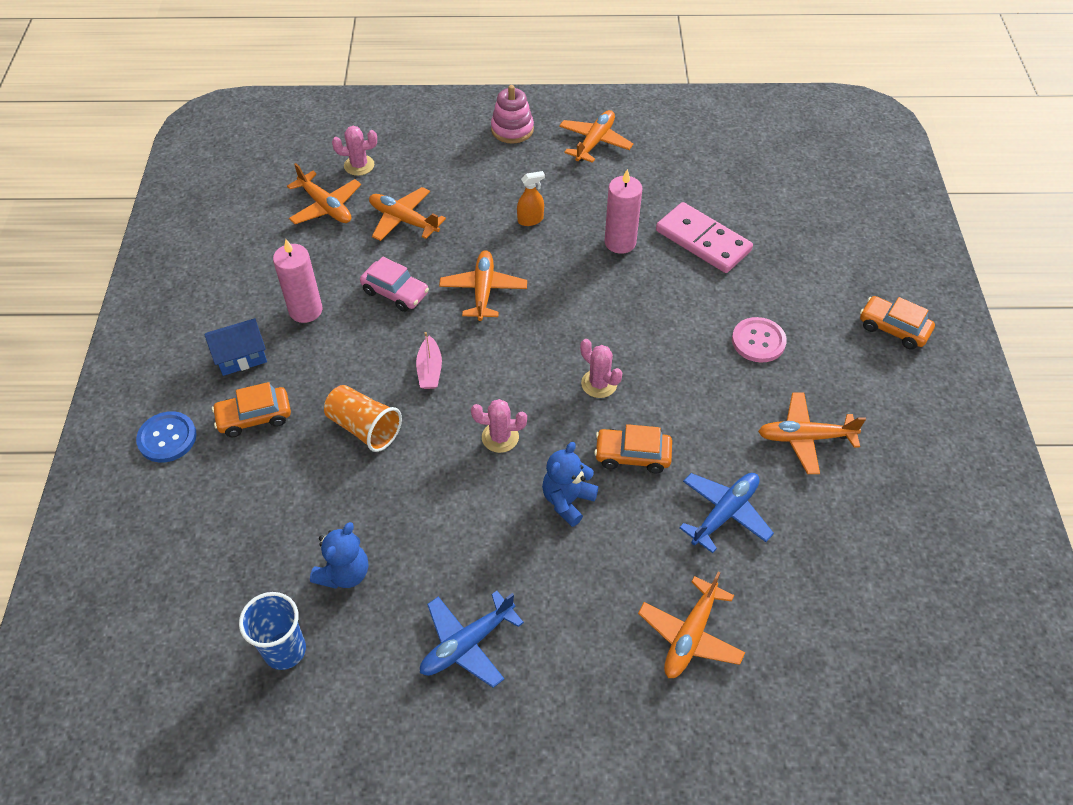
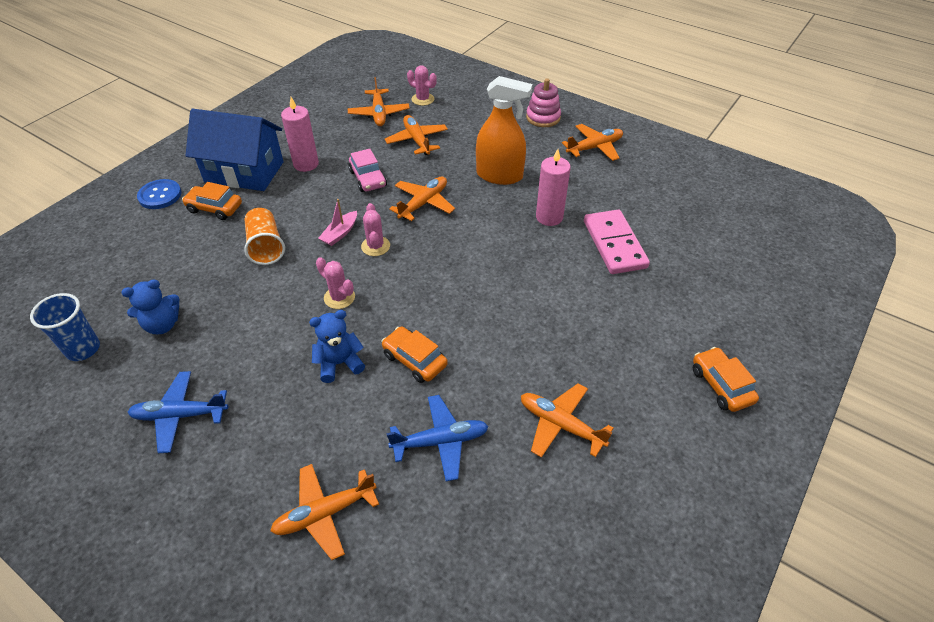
camera: 35 degrees right, 5 degrees down
blue house [204,318,267,376] -> blue house [185,109,283,191], size x1.95
orange spray bottle [517,171,545,226] -> orange spray bottle [476,76,532,185], size x2.15
pink cactus [580,339,622,398] -> pink cactus moved to [361,203,390,256]
pink button [732,317,787,362] -> none

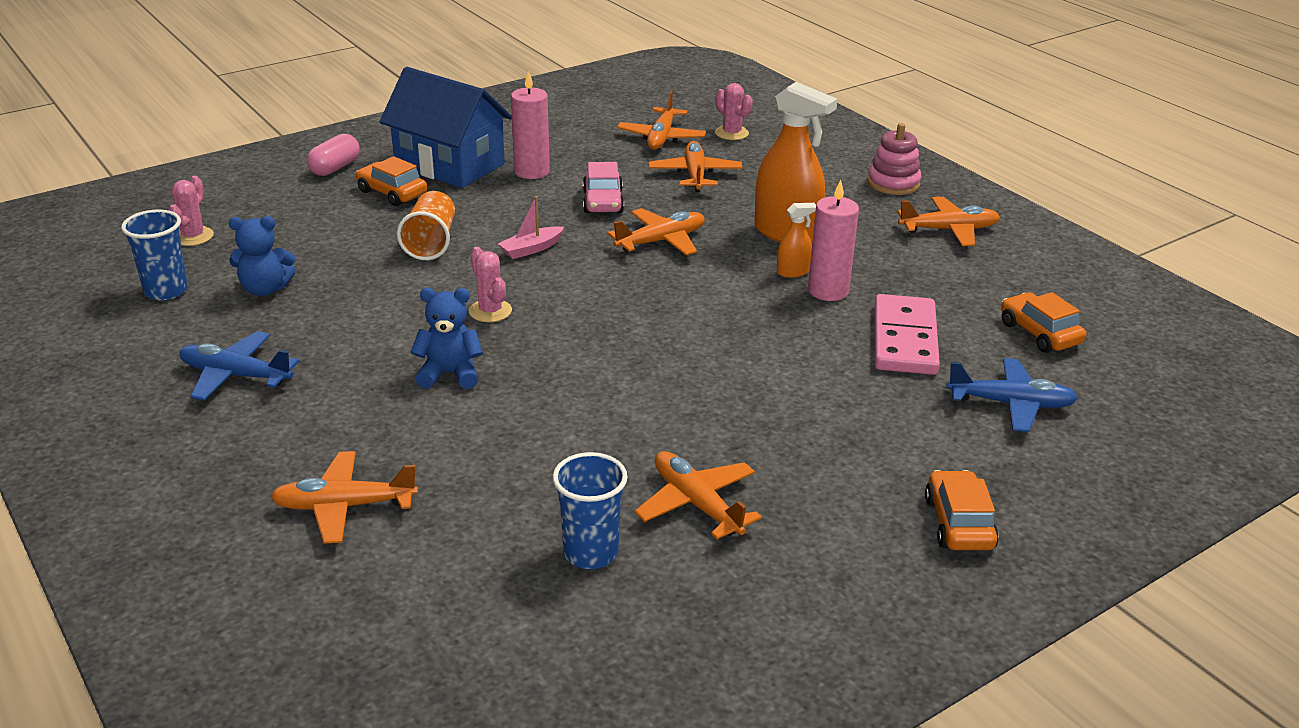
camera: 20 degrees right, 15 degrees down
blue button [137,179,182,209] -> pink capsule [307,134,360,176]
pink cactus [361,203,390,256] -> pink cactus moved to [168,176,214,246]
orange car [382,326,448,383] -> orange car moved to [1001,292,1086,353]
blue plane [387,395,489,482] -> blue plane moved to [946,358,1078,432]
none -> blue cup [553,452,628,569]
none -> orange spray bottle [777,203,816,278]

